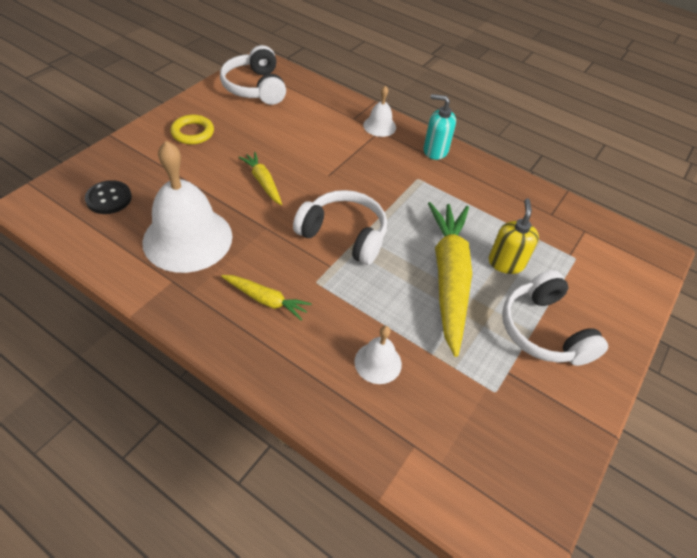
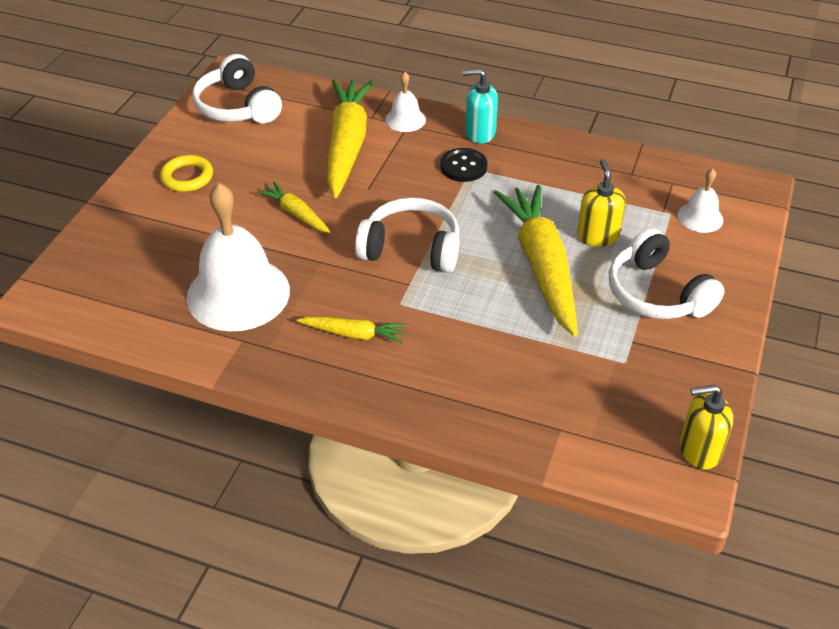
camera: 10 degrees left, 5 degrees down
black button [85,180,132,214] -> black button moved to [440,148,487,182]
white bell [354,326,402,384] -> white bell moved to [677,168,723,233]
none -> yellow carrot [327,79,374,198]
none -> yellow soap dispenser [680,385,733,470]

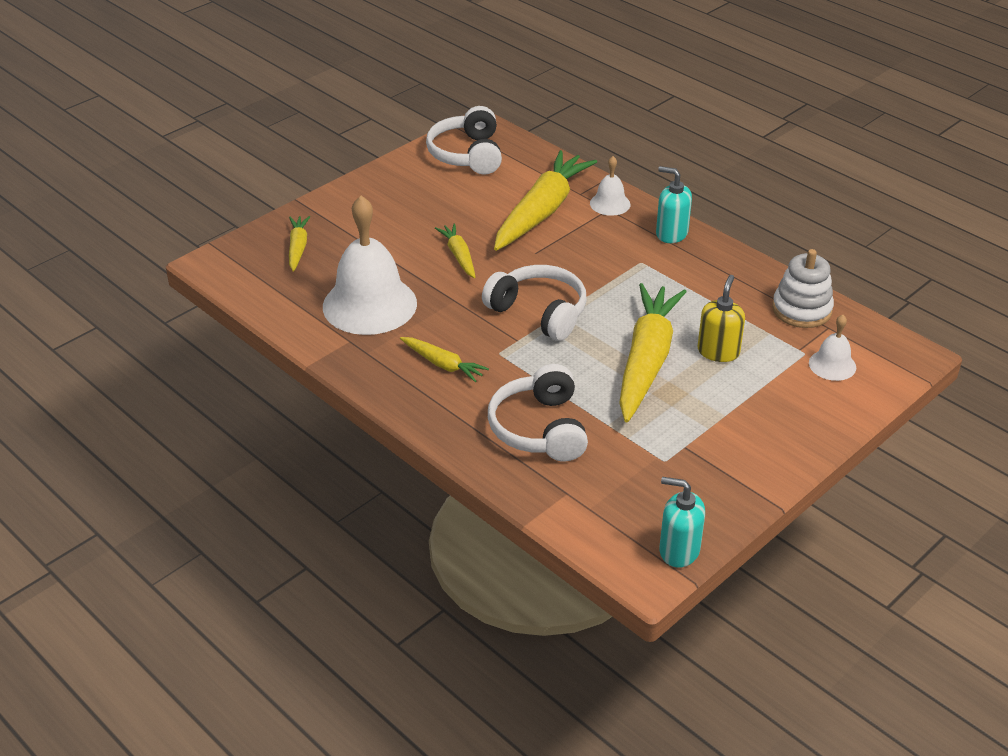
camera: 25 degrees right, 5 degrees down
yellow ring [160,155,213,192] -> none
black button [440,148,487,182] -> none
white headphones [609,228,724,319] -> white headphones moved to [488,364,588,461]
yellow soap dispenser [680,385,733,470] -> turquoise soap dispenser [659,477,705,568]
none -> yellow carrot [289,216,310,272]
none -> white stacking toy [772,249,834,328]

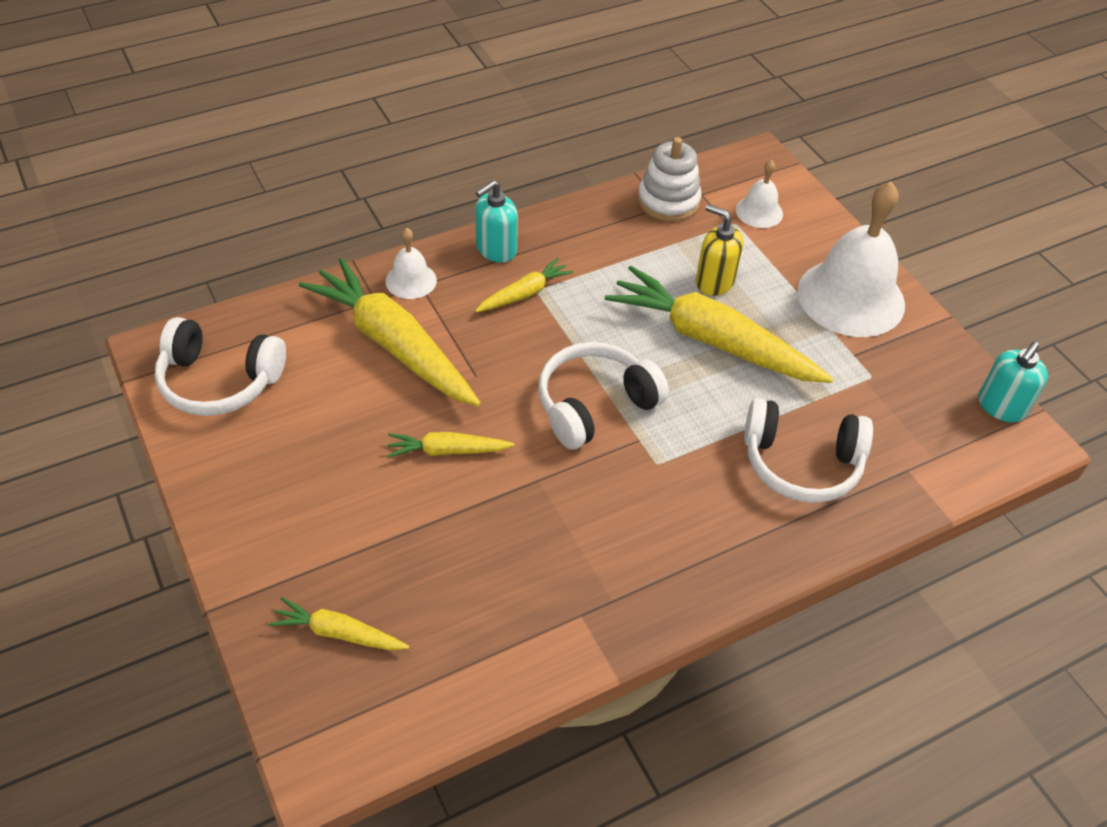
camera: 75 degrees left, 10 degrees up
white bell [323,196,417,335] -> white bell moved to [797,181,905,337]
yellow carrot [400,337,489,382] -> yellow carrot moved to [475,258,574,312]

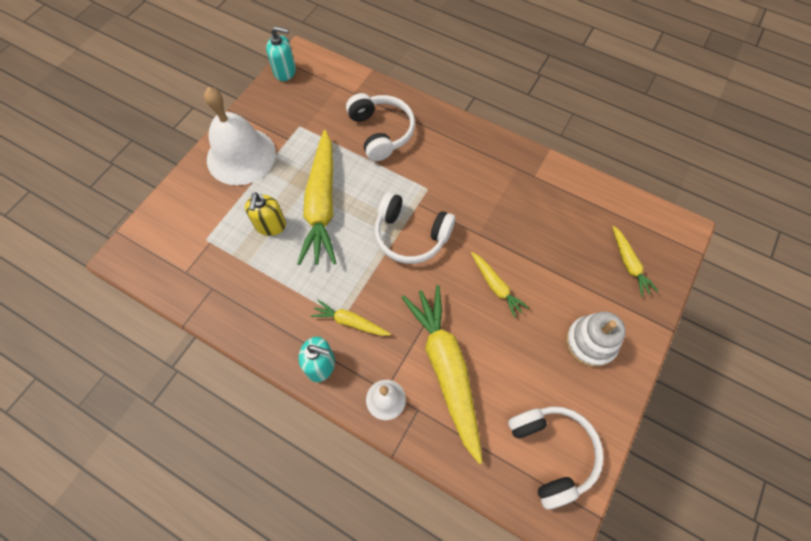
camera: 120 degrees left, 15 degrees up
yellow carrot [299,258,481,406] -> yellow carrot turned 150 degrees clockwise [401,285,483,464]
white stacking toy [638,137,702,222] -> white stacking toy moved to [566,312,626,367]
white bell [736,160,783,228] -> none

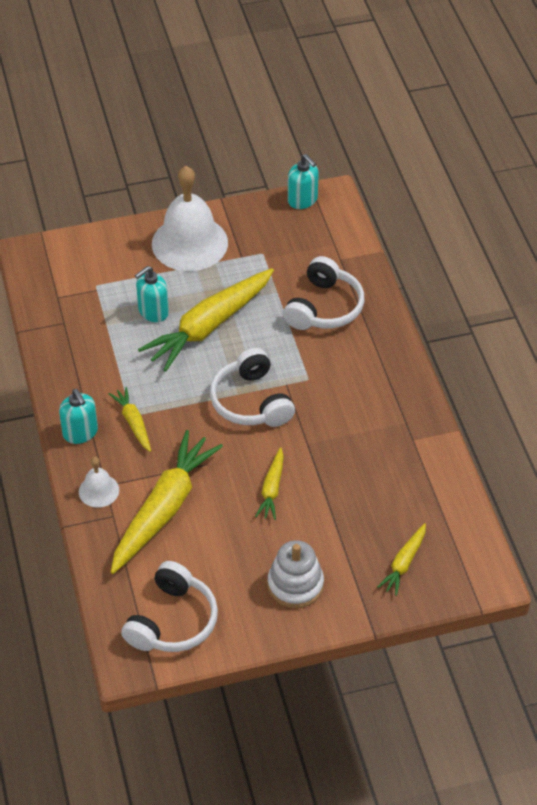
camera: 45 degrees right, 15 degrees down
yellow soap dispenser [245,192,286,236] -> turquoise soap dispenser [135,266,169,322]

